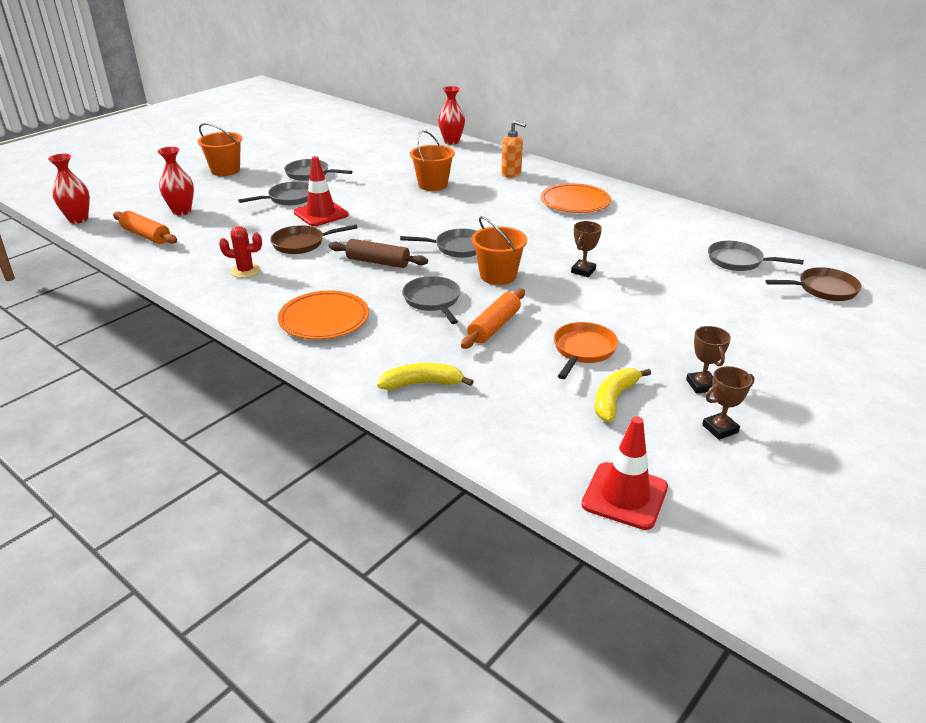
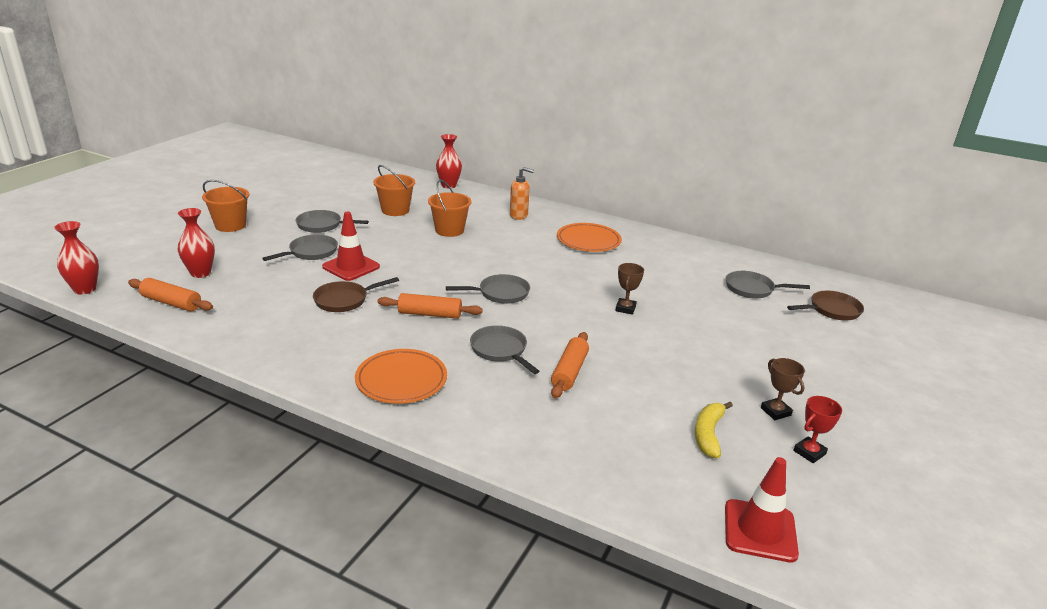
camera: 15 degrees left, 5 degrees down
red cactus [219,226,262,278] -> none
brown rolling pin [329,239,428,268] -> orange rolling pin [378,293,483,319]
yellow banana [377,363,474,390] -> none
orange bucket [471,216,527,285] -> orange bucket moved to [373,165,415,216]
orange pan [554,322,618,379] -> none
brown trophy [702,366,754,440] -> red trophy [793,396,842,463]

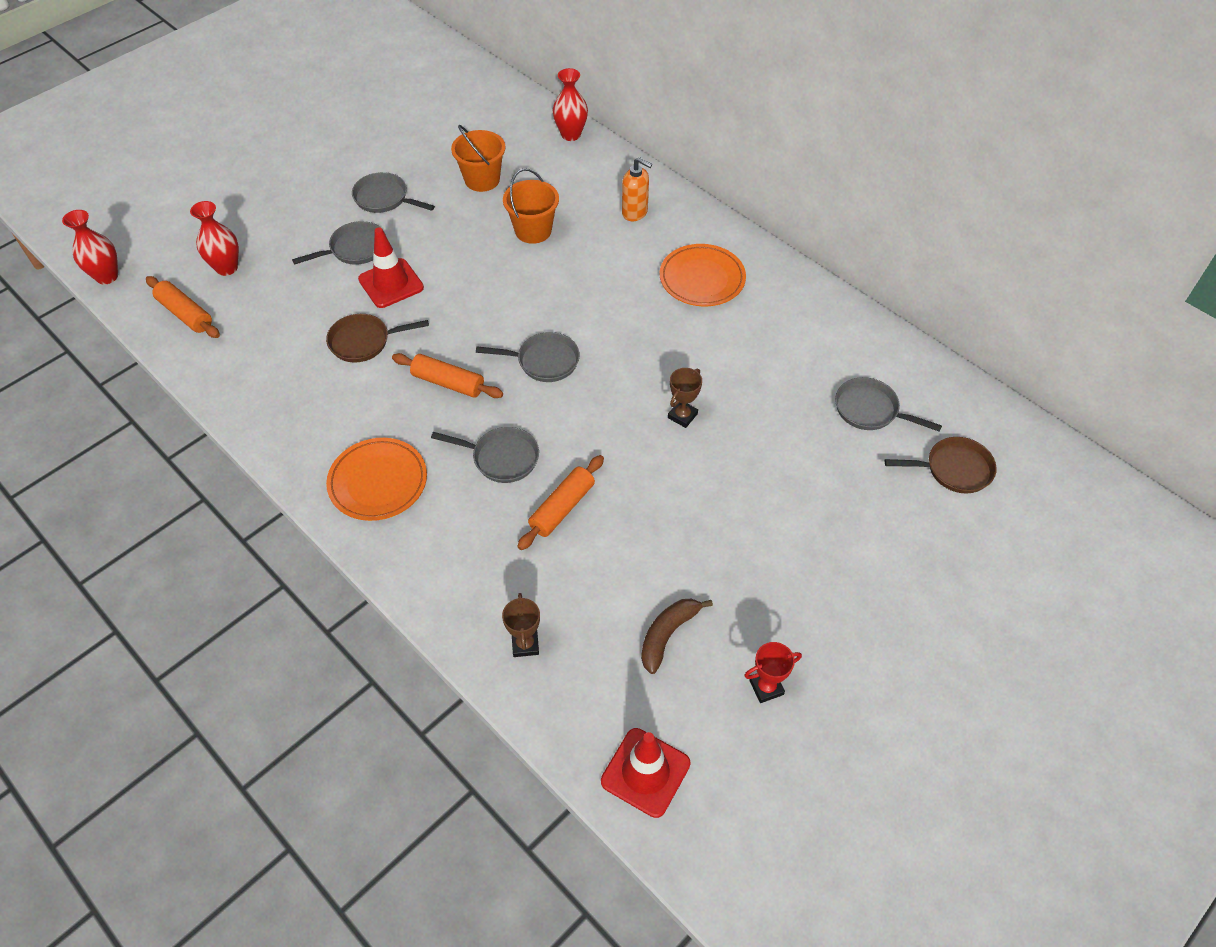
camera: 20 degrees right, 25 degrees up
orange bucket [202,180,249,232] -> none
grey pan [470,325,539,374] -> grey pan turned 120 degrees clockwise [431,427,539,483]
yellow banana [695,402,733,459] -> brown banana [641,599,713,674]
brown trophy [761,358,805,420] -> brown trophy moved to [502,593,540,657]

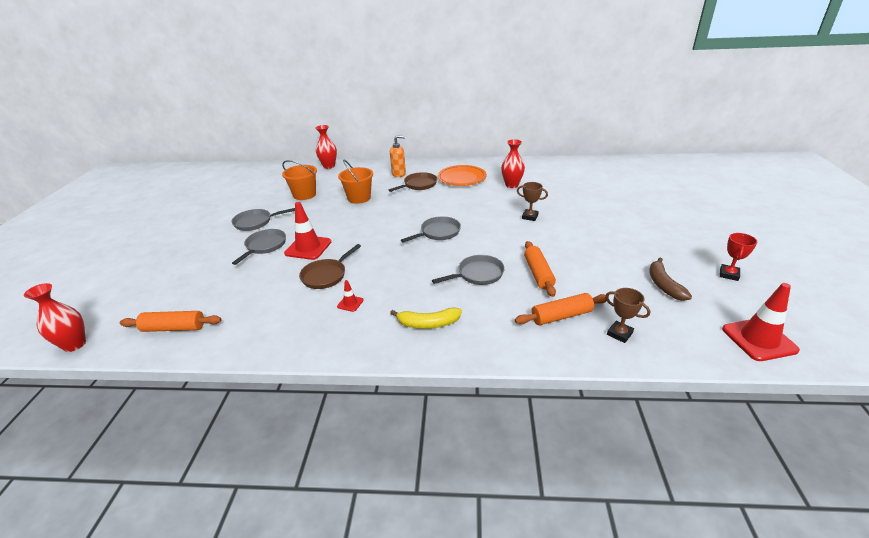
camera: 40 degrees left, 20 degrees down
red vase [190,201,239,276] -> red vase moved to [501,139,525,188]
orange plate [326,438,427,521] -> yellow banana [390,307,462,329]
orange rolling pin [392,353,503,398] -> orange rolling pin moved to [515,293,609,325]
brown trophy [668,368,702,428] -> brown trophy turned 60 degrees counterclockwise [517,182,548,221]
grey pan [835,377,942,432] -> none
brown pan [885,437,997,494] -> brown pan moved to [389,172,437,192]
none -> red traffic cone [337,280,364,312]

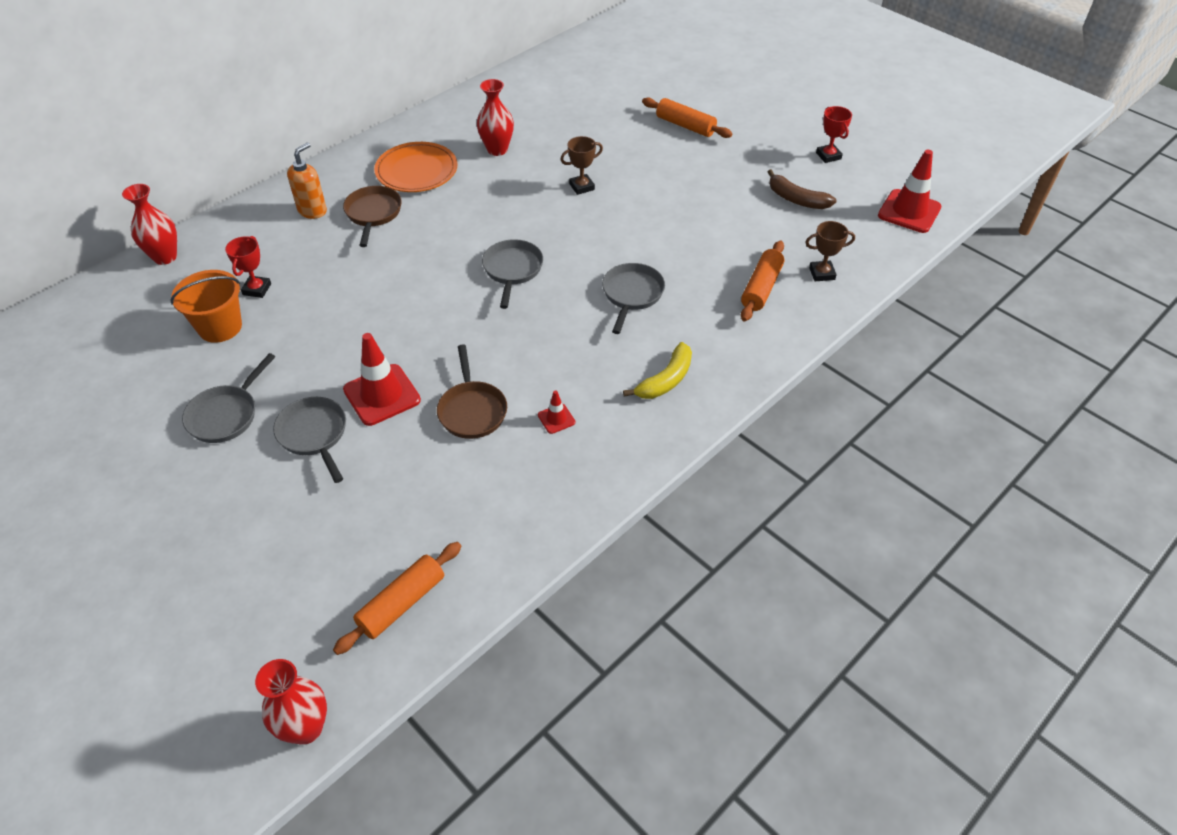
camera: 50 degrees left, 15 degrees up
orange bucket [338,160,373,204] -> none
orange rolling pin [524,241,556,297] -> orange rolling pin moved to [642,98,733,138]
none -> red trophy [225,236,271,298]

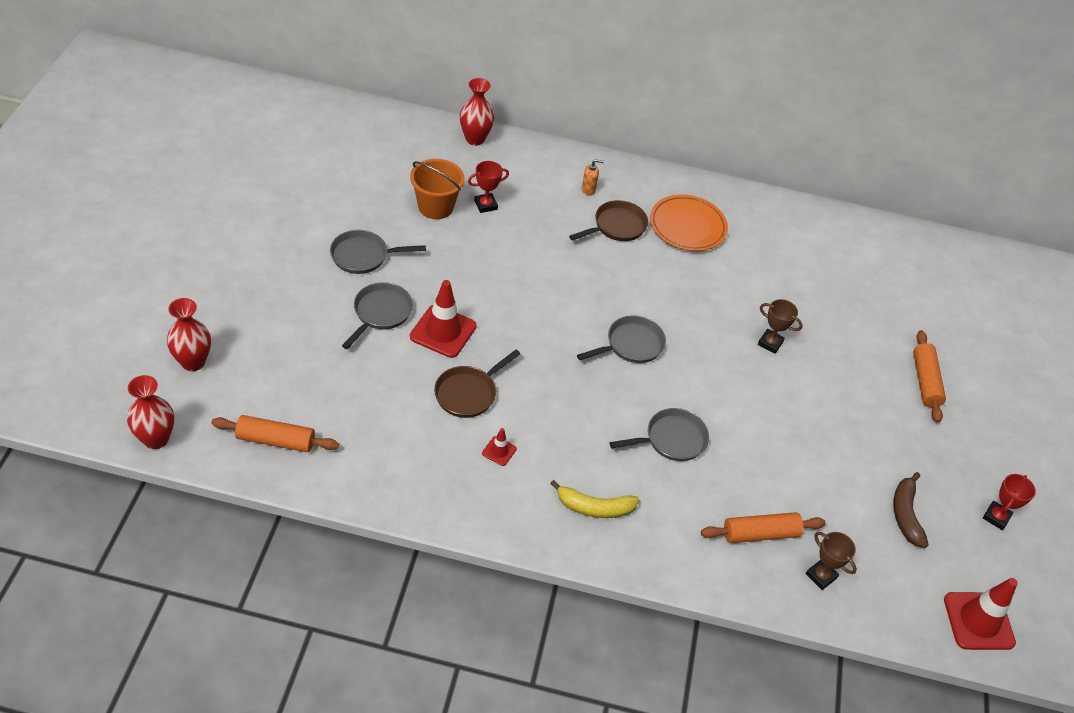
camera: 50 degrees right, 0 degrees up
orange soap dispenser [287,143,327,219] -> orange soap dispenser [582,159,604,196], size x0.62
red vase [477,79,514,156] -> red vase moved to [167,298,211,371]

